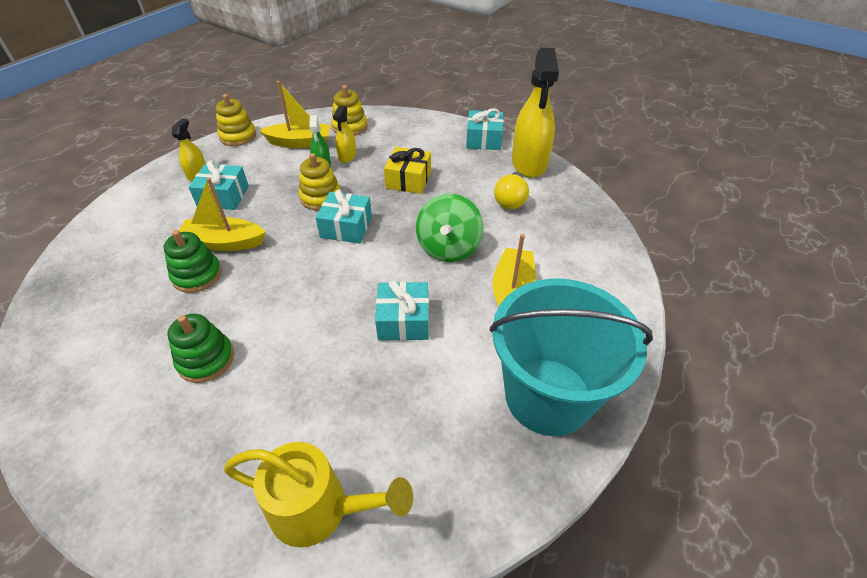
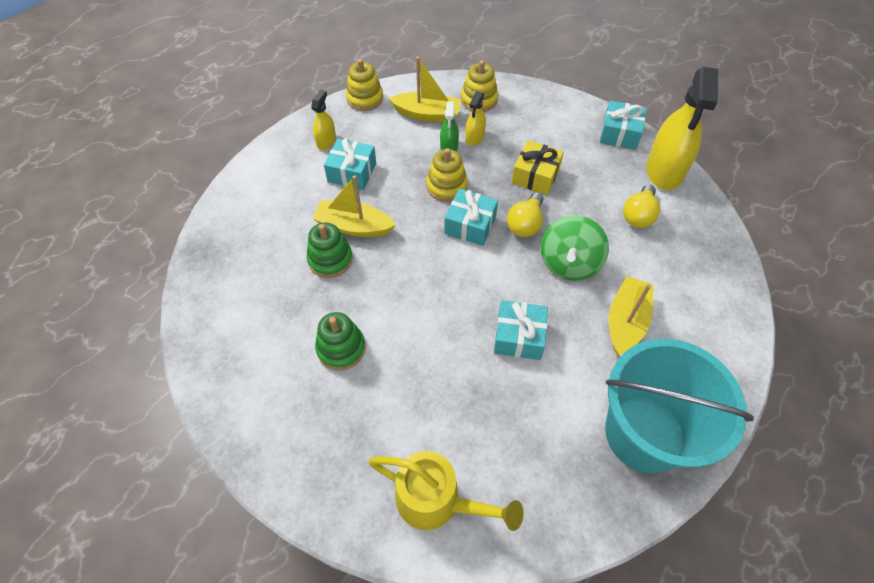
camera: 10 degrees right, 10 degrees up
none -> yellow light bulb [507,192,543,237]

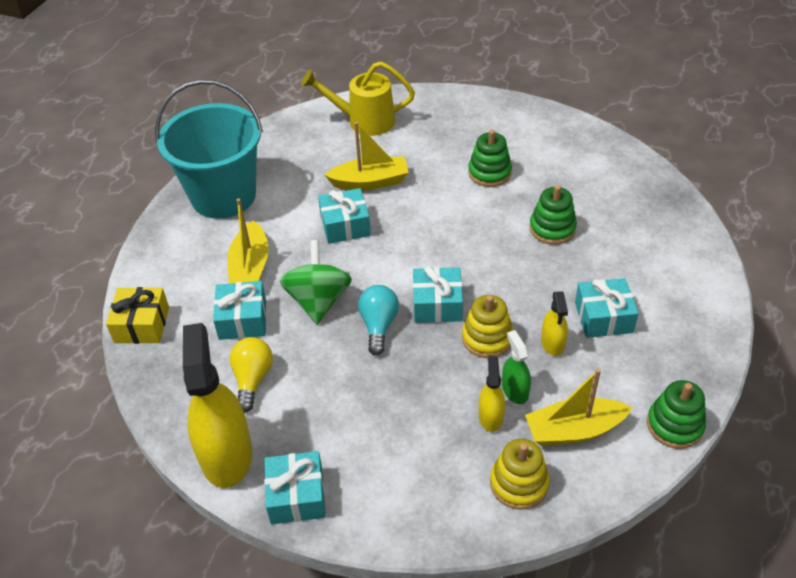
camera: 160 degrees right, 10 degrees down
yellow spray bottle [311,89,336,150] -> yellow spray bottle moved to [541,291,568,356]
yellow boat [312,175,396,237] -> yellow boat moved to [325,122,409,190]
yellow stacking toy [346,59,383,111] -> green stacking toy [647,380,706,449]
yellow light bulb [507,192,543,237] -> turquoise light bulb [358,285,399,355]
yellow gift [512,140,564,195] -> yellow gift moved to [106,287,169,344]
none -> turquoise gift [213,281,266,340]

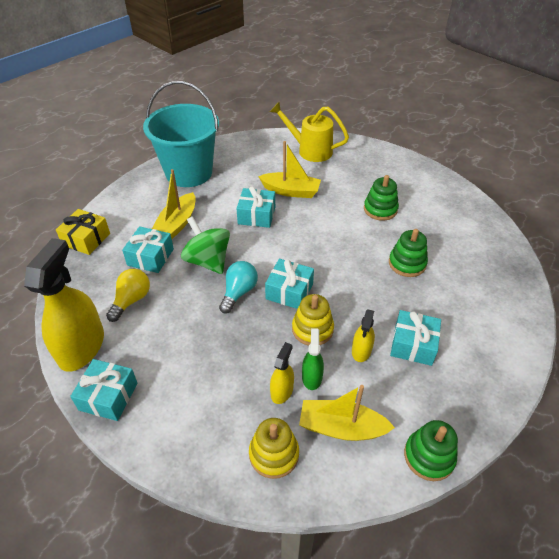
camera: 20 degrees right, 0 degrees up
green spinning top [280,240,352,324] -> green spinning top turned 60 degrees counterclockwise [181,216,230,274]

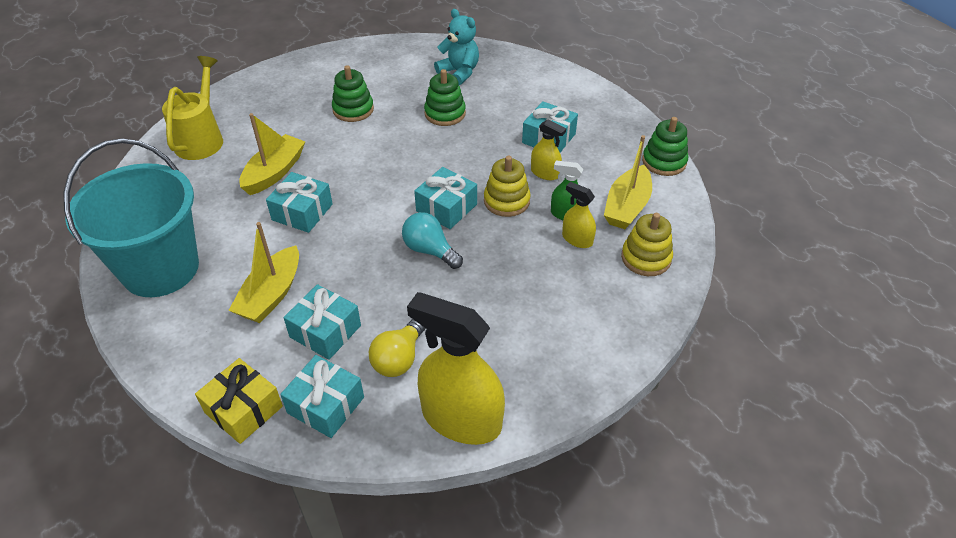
camera: 75 degrees left, 0 degrees up
turquoise gift [70,359,138,421] -> turquoise gift moved to [280,355,364,438]
yellow light bulb [106,269,150,322] -> yellow light bulb turned 105 degrees counterclockwise [369,319,425,377]
yellow boat [152,169,196,239] -> yellow boat turned 75 degrees clockwise [228,222,299,323]
green spinning top [181,216,230,274] -> none
yellow watering can [270,102,349,162] -> yellow watering can turned 150 degrees clockwise [162,56,223,160]
none -> turquoise teddy bear [434,9,479,85]

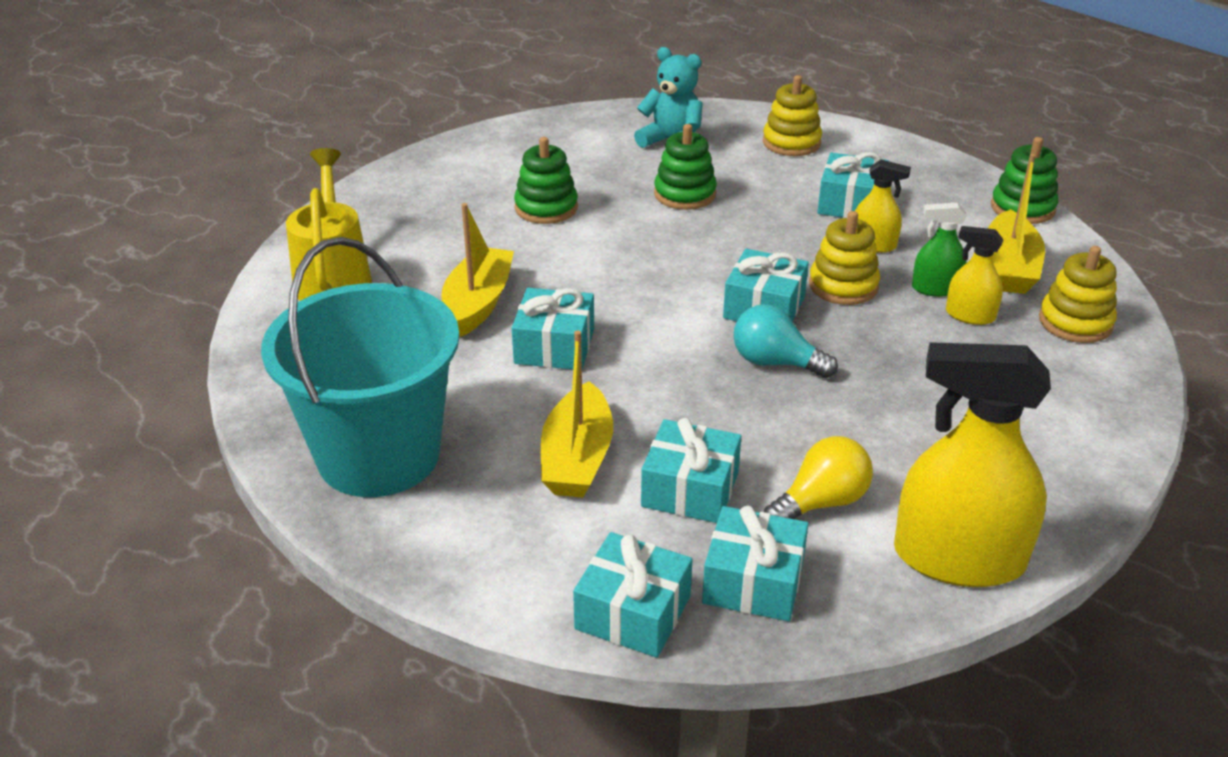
camera: 15 degrees left, 10 degrees down
yellow gift [195,358,283,444] -> turquoise gift [573,532,692,658]
yellow light bulb [369,319,425,377] -> yellow light bulb turned 135 degrees counterclockwise [764,436,873,519]
none -> yellow stacking toy [763,75,822,156]

